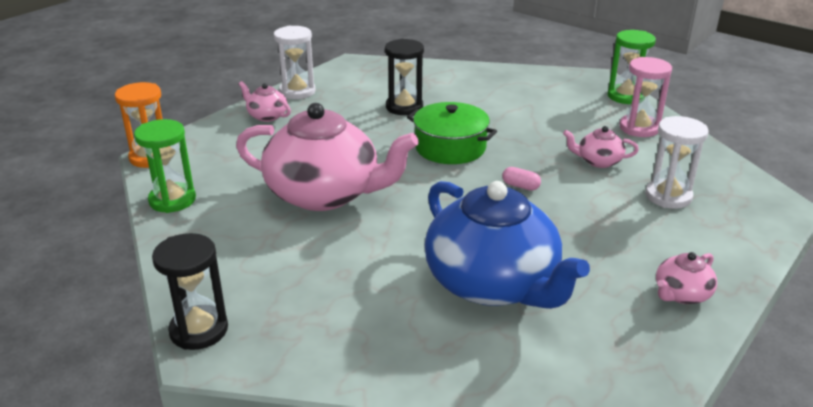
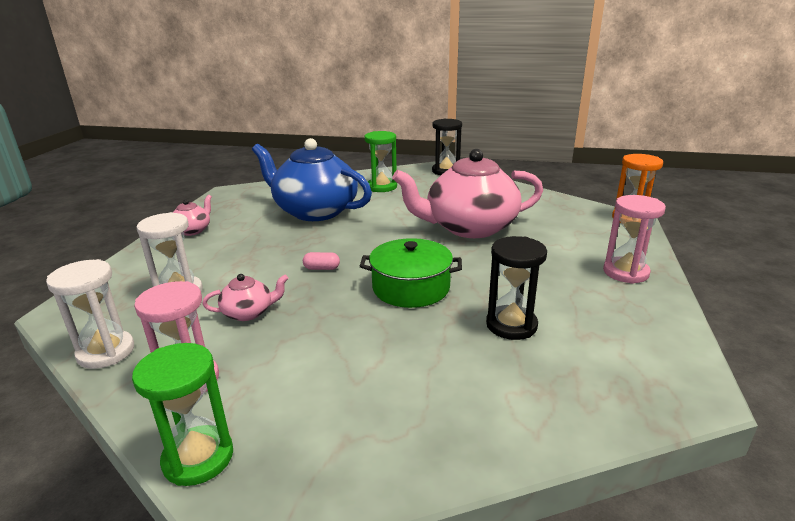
camera: 155 degrees right, 5 degrees down
green hourglass [134,119,196,213] -> green hourglass moved to [364,131,397,192]
pink teapot [239,81,291,122] -> pink hourglass [603,195,666,284]
white hourglass [274,26,316,99] -> white hourglass moved to [46,259,134,369]

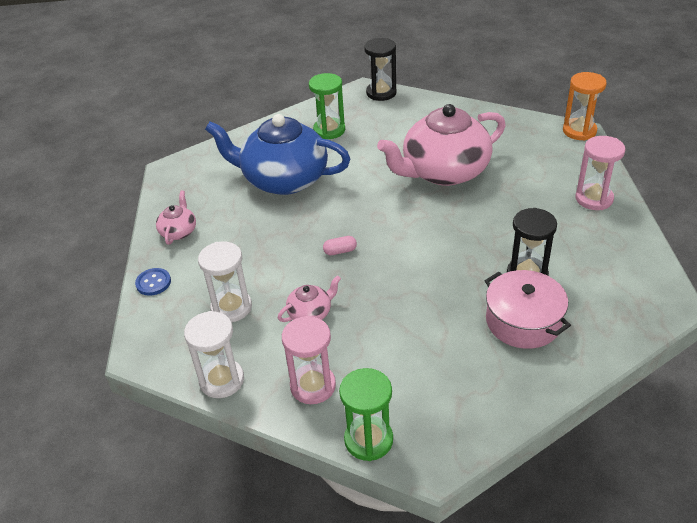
camera: 15 degrees left, 15 degrees up
green pot [360,238,462,308] -> none
none -> blue button [135,268,171,296]
none -> pink pot [485,270,571,349]

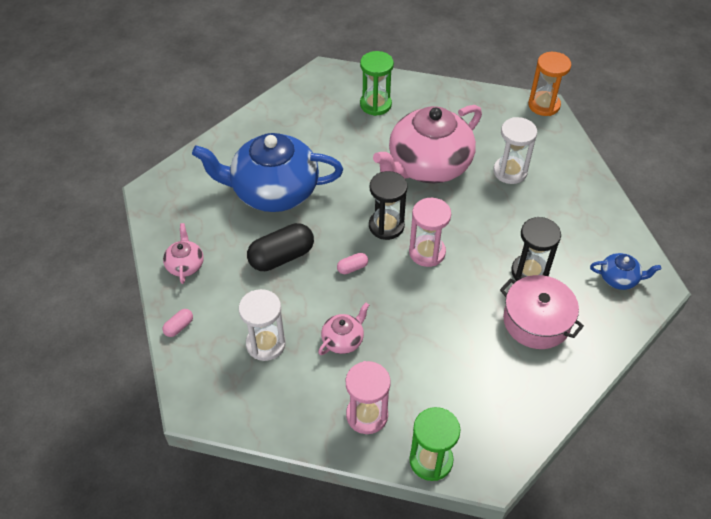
camera: 15 degrees left, 10 degrees up
blue button [135,268,171,296] -> pink capsule [162,309,193,337]
white hourglass [184,311,244,398] -> white hourglass moved to [493,117,537,184]
green hourglass [309,73,345,139] -> green hourglass moved to [360,51,394,116]
black hourglass [364,38,397,101] -> black hourglass moved to [369,171,407,240]
pink hourglass [575,136,625,210] -> pink hourglass moved to [409,198,451,267]
none -> black capsule [247,223,314,271]
none -> blue teapot [590,253,661,290]

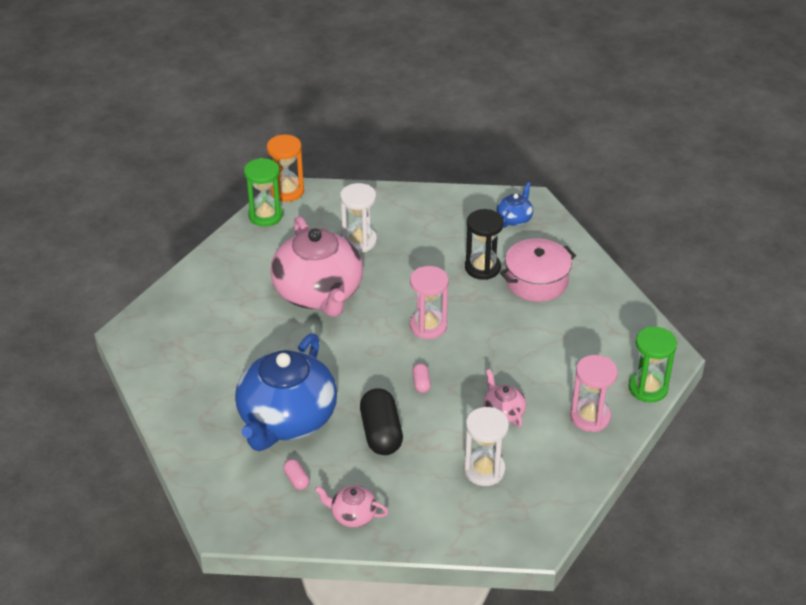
camera: 70 degrees left, 10 degrees down
pink capsule [162,309,193,337] -> pink capsule moved to [283,459,310,490]
green hourglass [360,51,394,116] -> green hourglass moved to [244,158,283,227]
black hourglass [369,171,407,240] -> none

